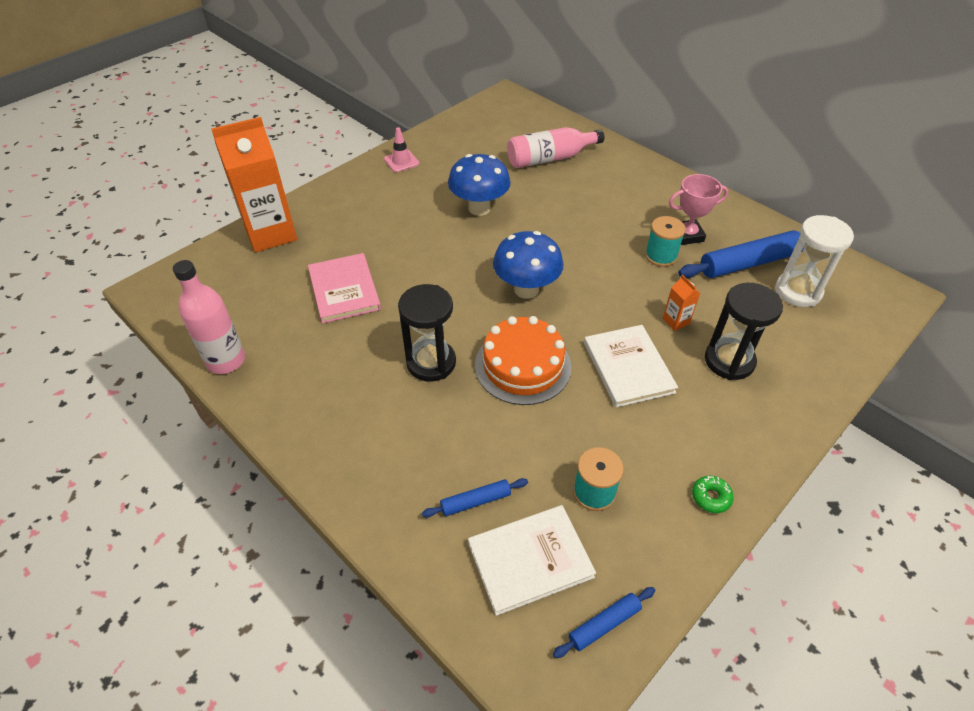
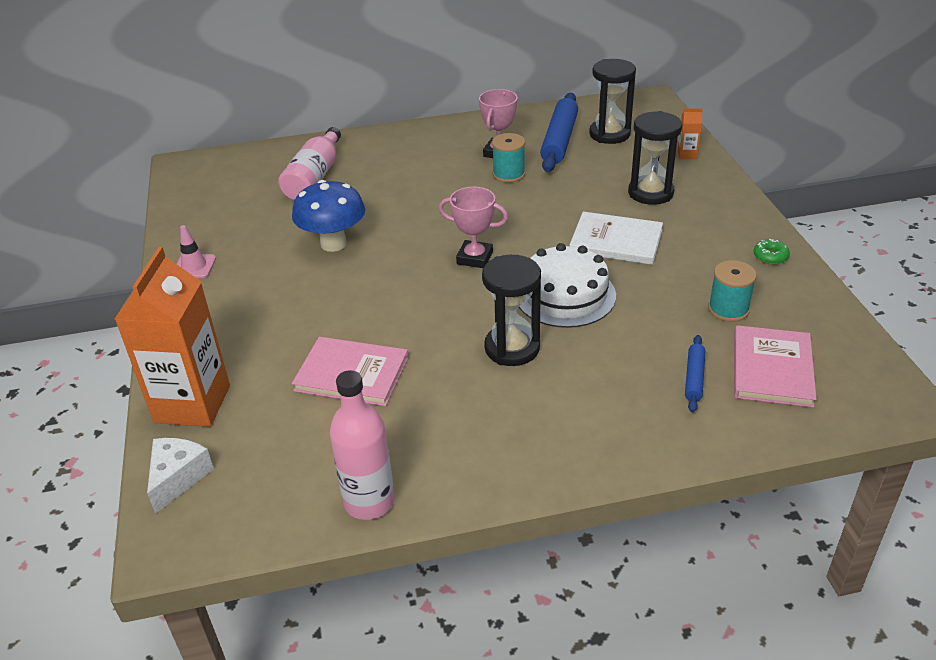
camera: 55 degrees left, 10 degrees down
white book [468,505,596,616] -> pink book [734,325,817,408]
orange cake [475,316,572,405] -> white cake [519,243,616,328]
blue mushroom [493,231,563,299] -> pink trophy [439,187,508,268]
blue rolling pin [553,587,655,658] -> none
orange carton [663,275,700,331] -> orange carton moved to [678,108,703,159]
white hourglass [775,215,854,307] -> black hourglass [589,59,636,144]
none -> white cheese [147,438,214,514]

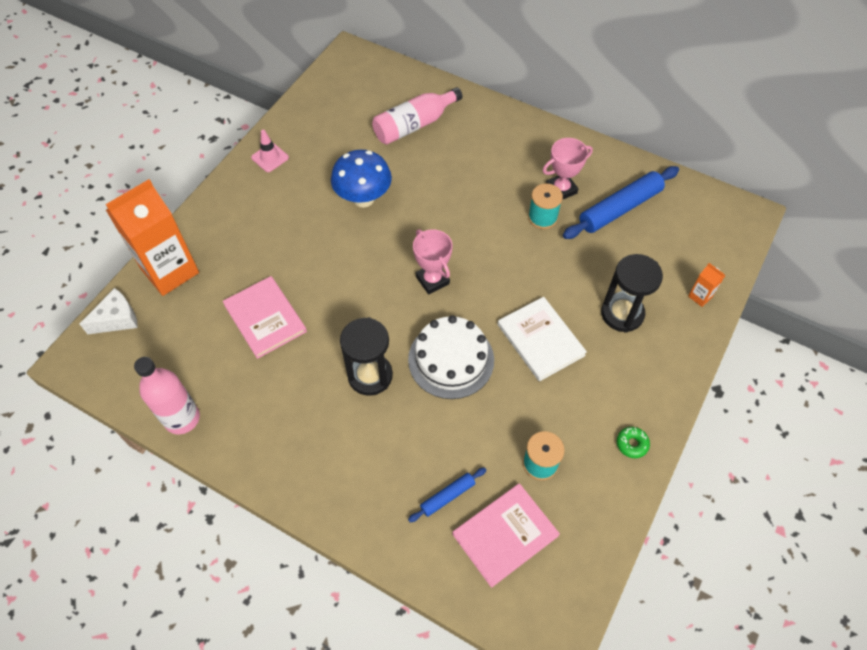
camera: 40 degrees right, 20 degrees up
black hourglass [589,59,636,144] -> none

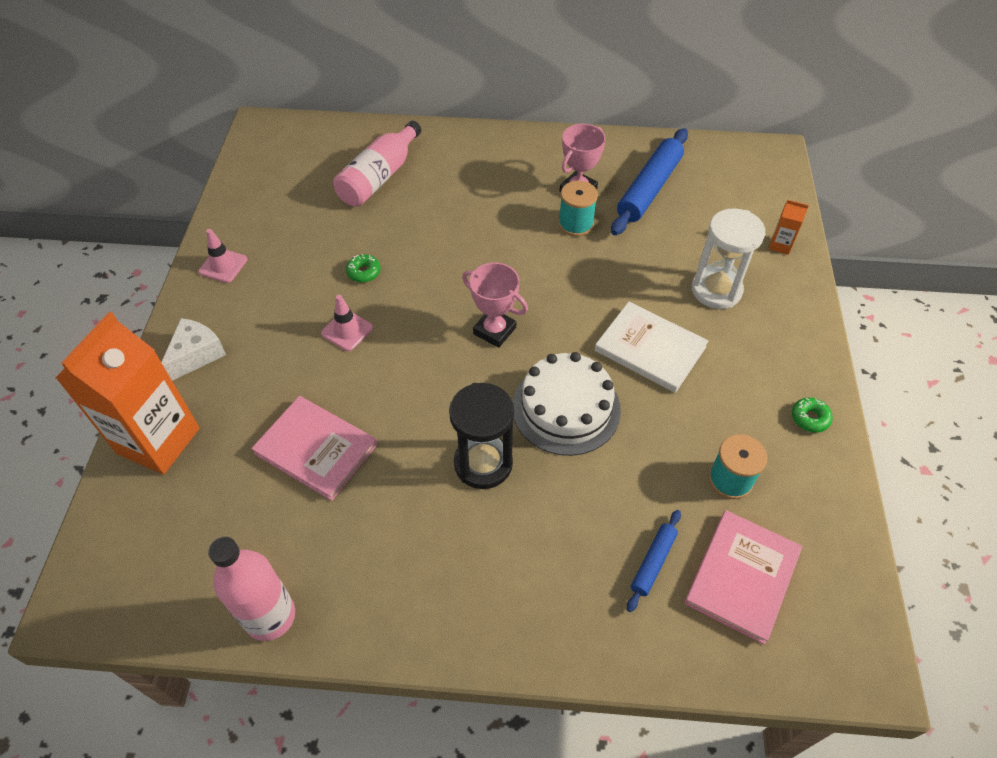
camera: 25 degrees left, 5 degrees down
white cheese [80,288,138,334] -> white cheese moved to [161,318,226,381]
blue mushroom [331,150,392,208] -> green donut [346,254,381,283]
black hourglass [601,254,663,333] -> white hourglass [691,208,765,309]
none -> pink traffic cone [321,295,373,351]

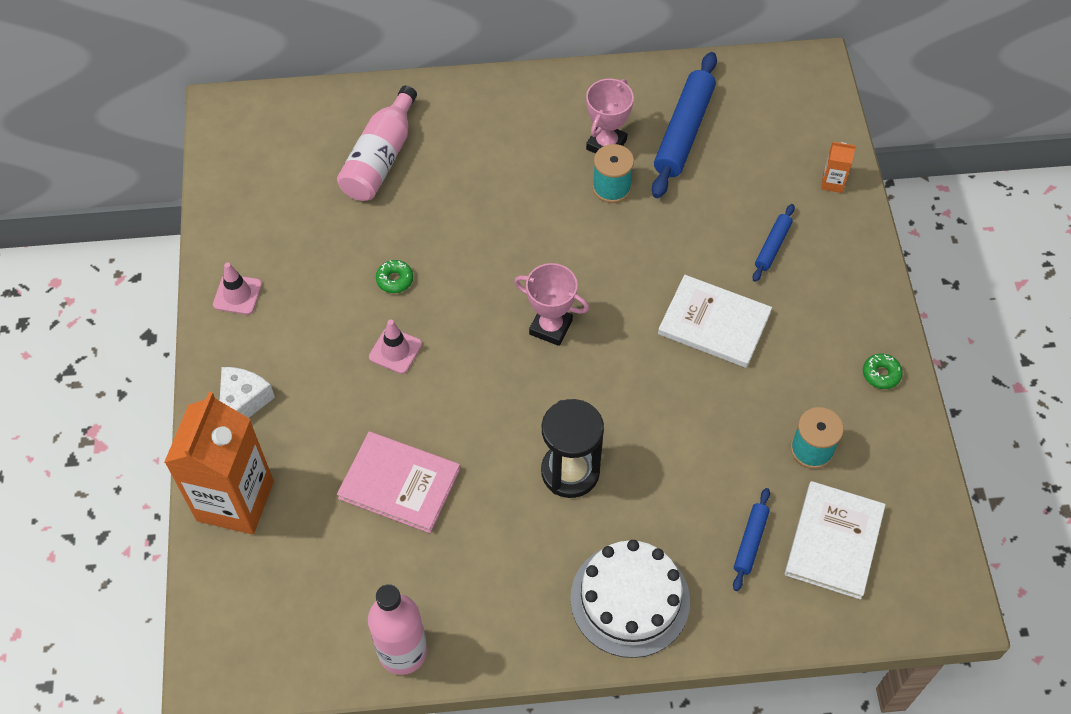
camera: 10 degrees left, 5 degrees up
white cake [512,352,621,456] -> white cake moved to [570,540,690,658]
pink book [684,510,802,645] -> white book [785,481,886,600]
white hourglass [691,208,765,309] -> blue rolling pin [752,204,795,282]

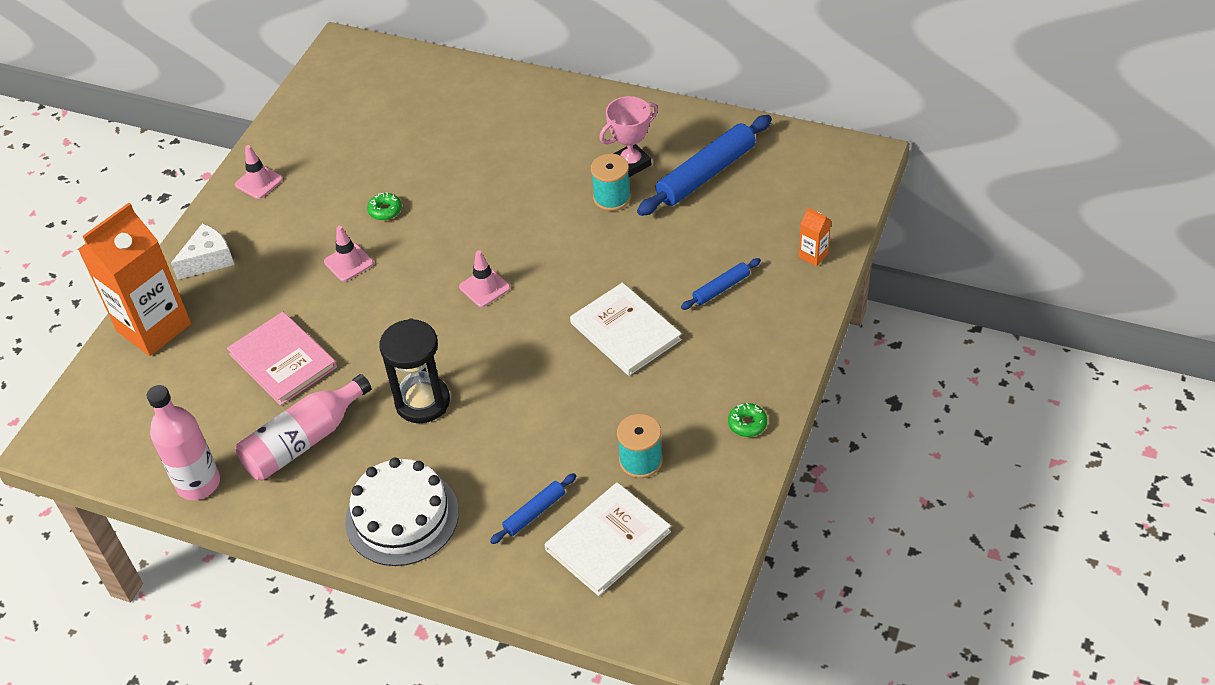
camera: 30 degrees right, 10 degrees down
pink bottle [337,85,417,201] -> pink bottle moved to [235,374,372,481]
pink trophy [514,263,589,346] -> pink traffic cone [459,250,510,307]

